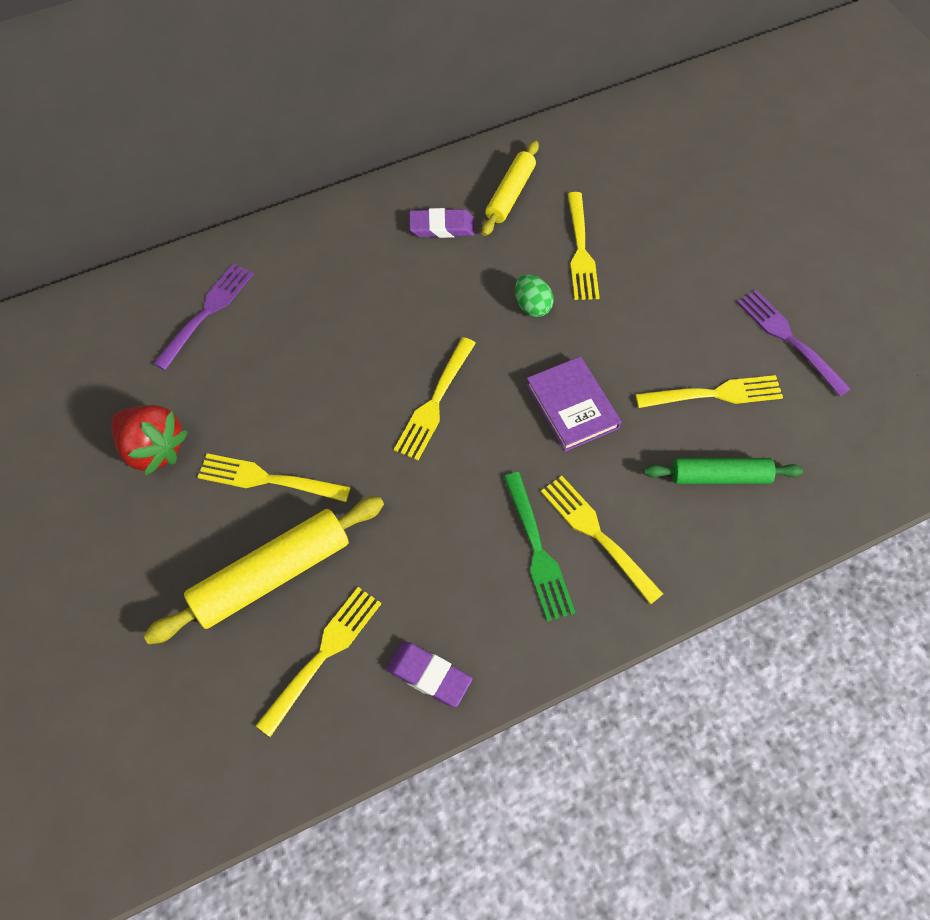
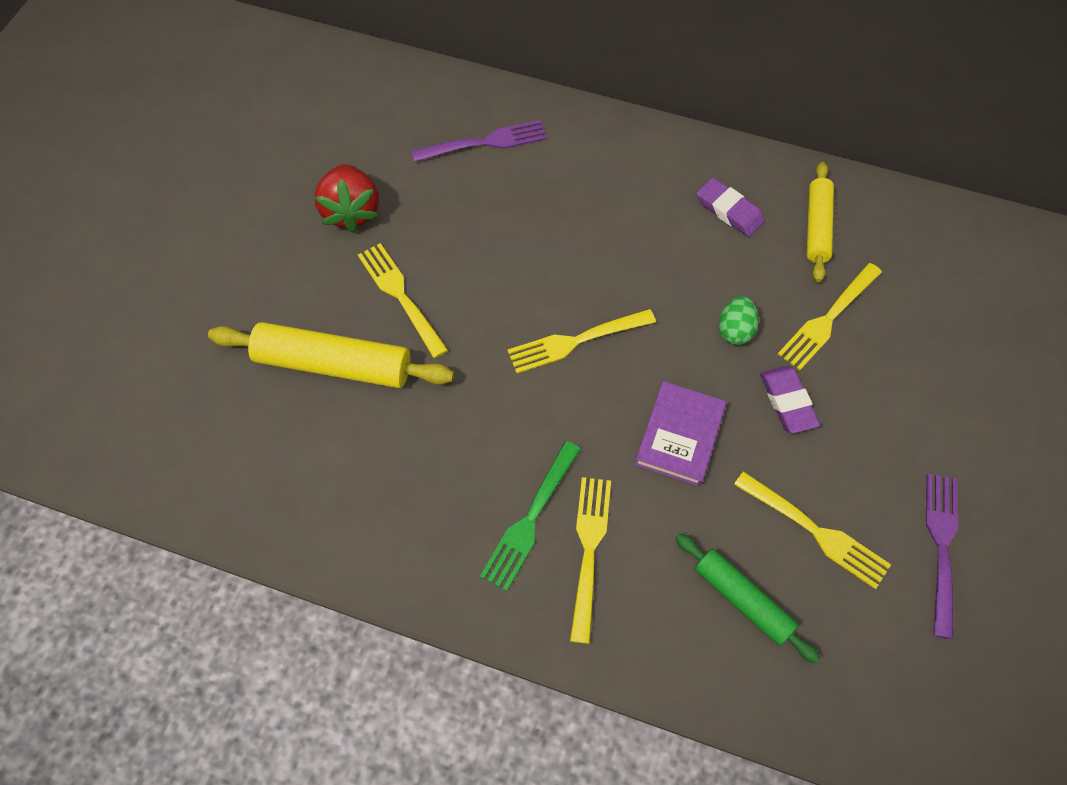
camera: 45 degrees right, 0 degrees up
yellow fork [256,587,381,737] -> none
purple eraser [386,642,472,707] -> purple eraser moved to [760,366,820,433]
yellow rolling pin [482,141,539,236] -> yellow rolling pin turned 60 degrees counterclockwise [807,162,834,282]

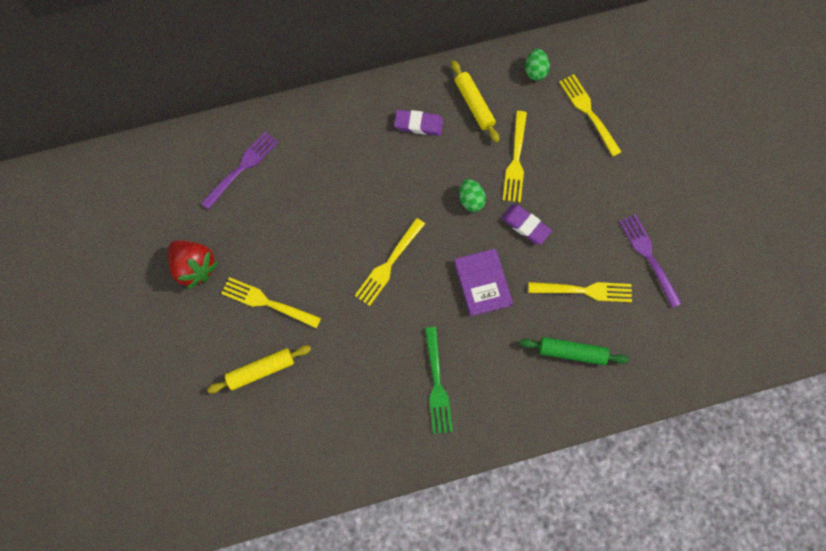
camera: 35 degrees left, 10 degrees up
yellow rolling pin [208,322,454,388] -> yellow rolling pin [207,345,311,393], size x0.63
yellow fork [570,477,611,644] -> yellow fork moved to [559,74,622,157]
none -> green egg [525,49,550,81]

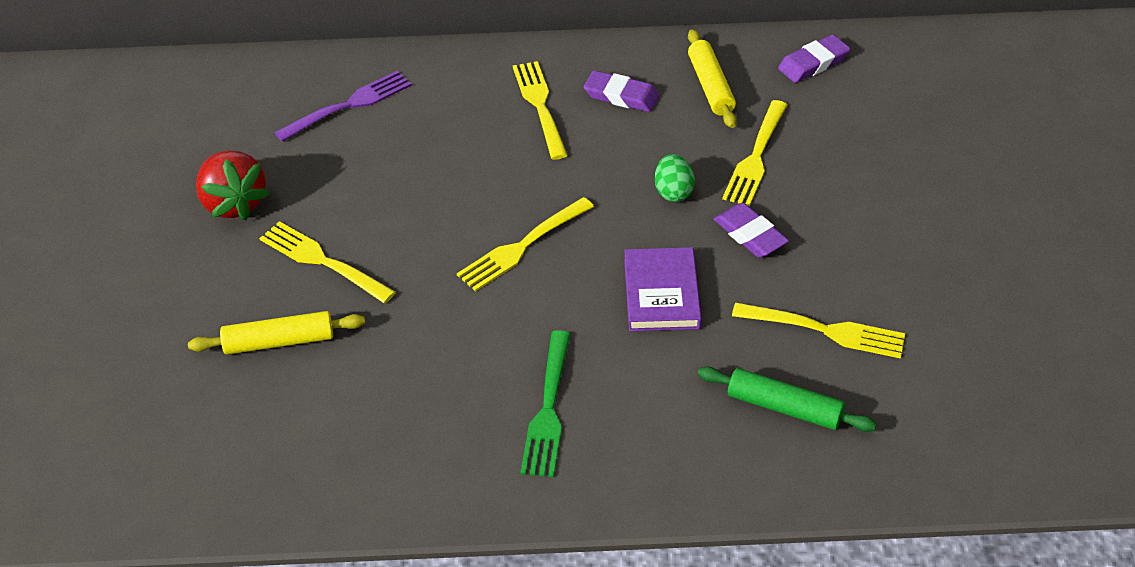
camera: 15 degrees right, 25 degrees down
green egg [525,49,550,81] -> purple eraser [778,35,850,83]
yellow fork [559,74,622,157] -> yellow fork moved to [513,61,568,160]
purple fork [619,214,682,308] -> none

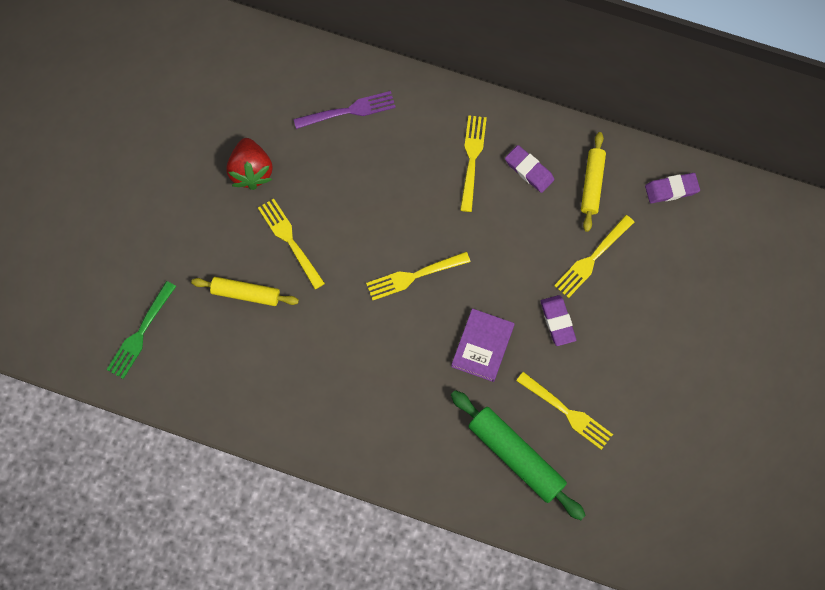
camera: 20 degrees right, 25 degrees up
green fork [520,330,570,477] -> green fork moved to [107,281,176,379]
green egg [655,154,695,202] -> none
green rolling pin [698,367,877,432] -> green rolling pin [451,390,586,520], size x1.58

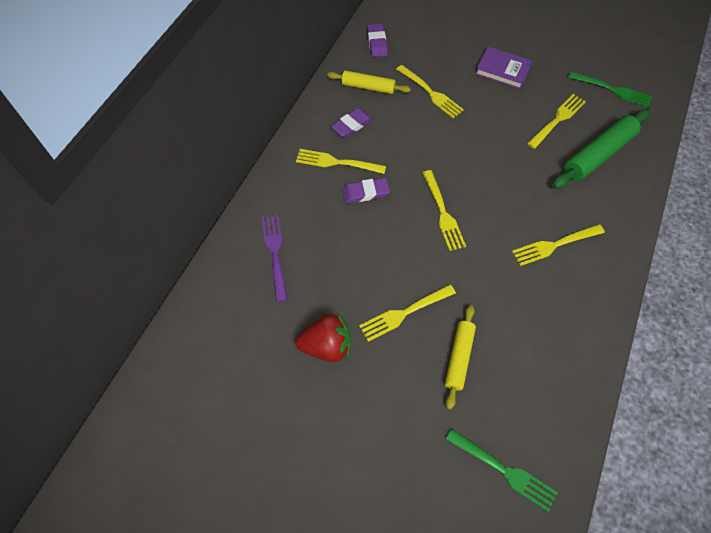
camera: 85 degrees left, 10 degrees down
purple book [451,308,515,382] -> purple book moved to [475,47,532,89]
purple eraser [540,295,576,346] -> purple eraser moved to [342,178,390,203]
none -> yellow fork [512,224,605,266]
none -> green fork [568,71,653,108]

